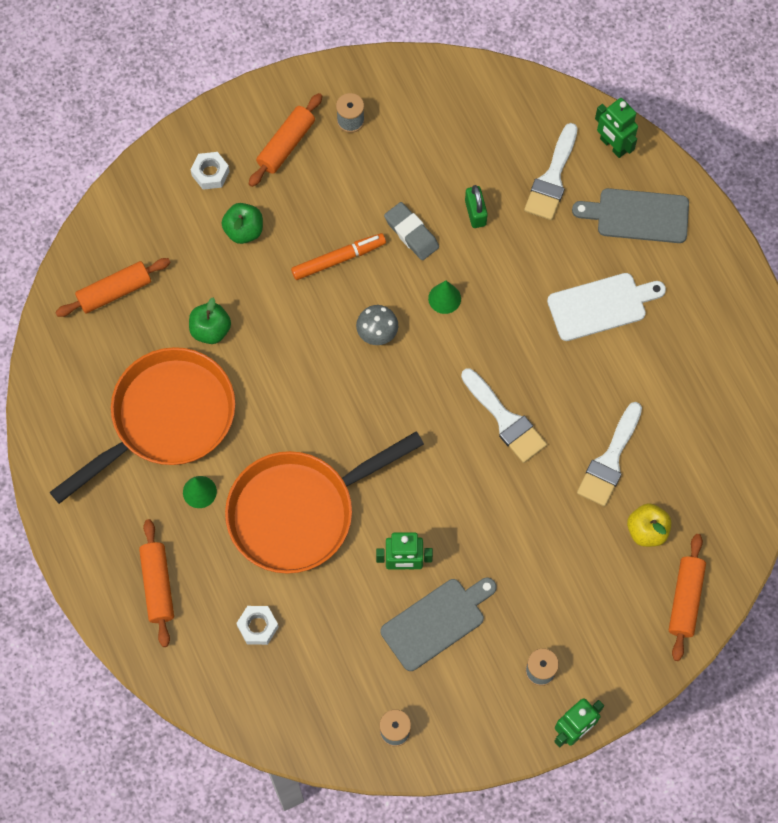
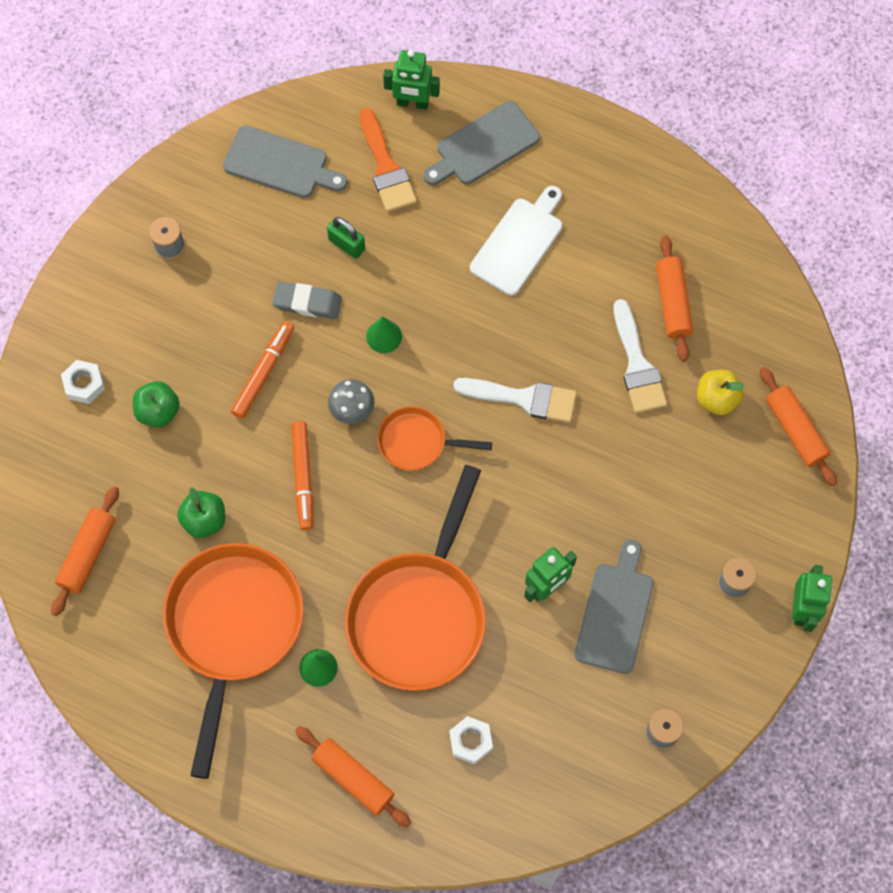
camera: 40 degrees left, 0 degrees up
orange rolling pin [249,93,322,187] -> orange rolling pin moved to [656,236,693,362]
white brush [524,123,577,220] -> orange brush [359,108,417,212]
none -> grey cutting board [223,125,347,198]
none -> orange marker [291,421,313,530]
none -> orange pan [377,406,492,470]

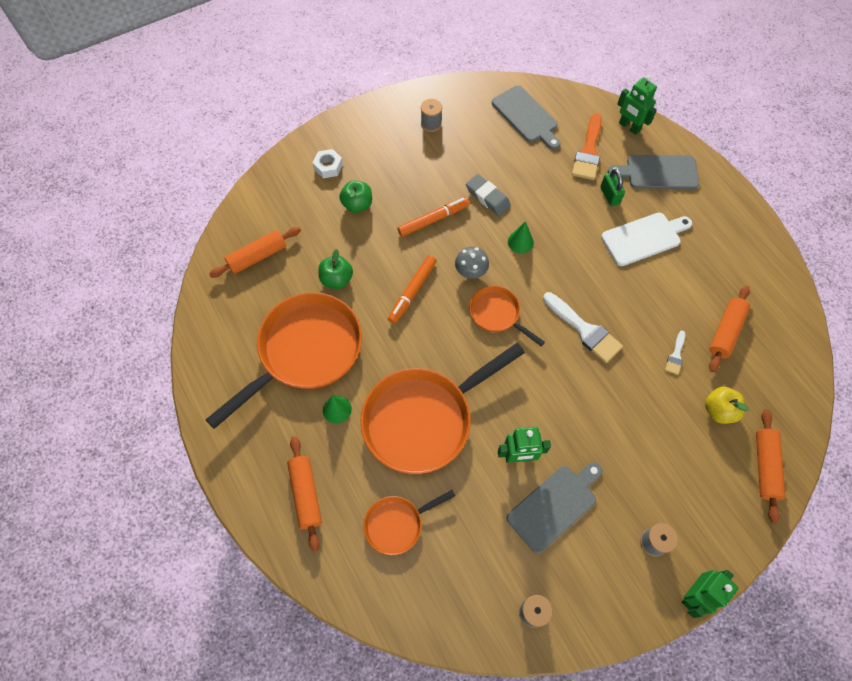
camera: 35 degrees right, 5 degrees down
green padlock [327,217,365,259] -> green padlock moved to [600,169,625,206]
white nut [449,716,493,764] -> orange pan [364,490,455,555]
white brush [613,299,667,413] -> white brush [665,331,685,375], size x0.52

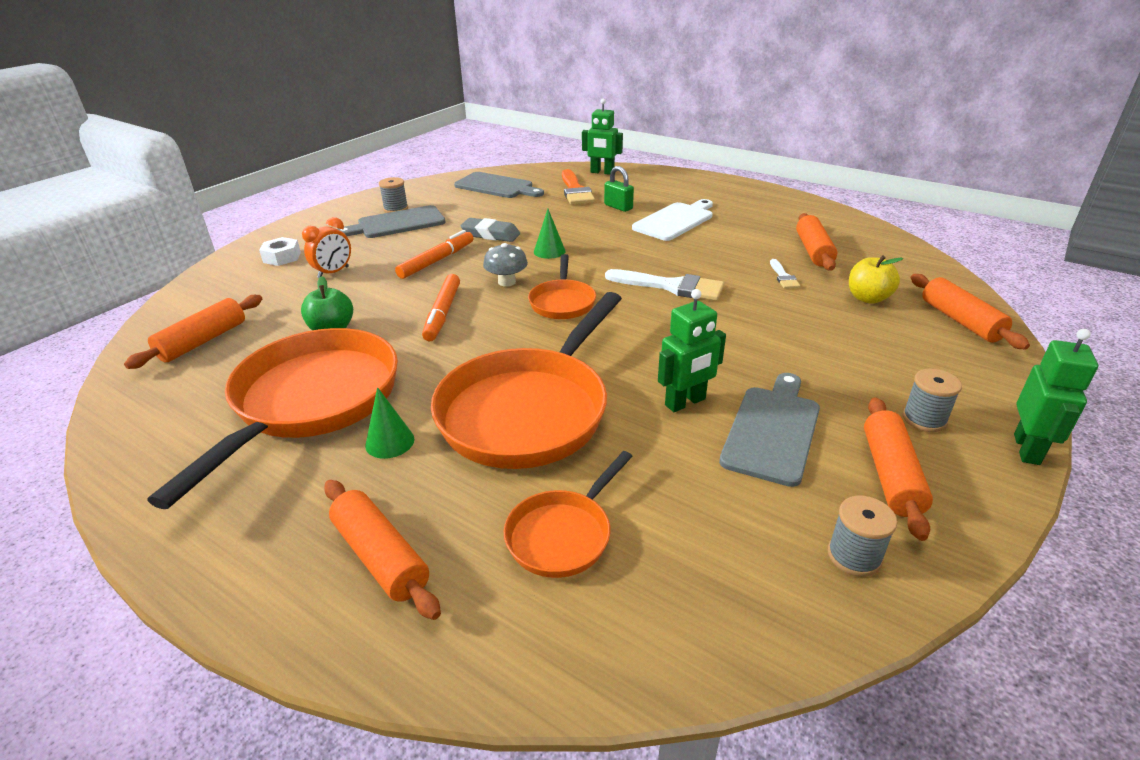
camera: 25 degrees left, 30 degrees down
green apple [339,180,372,213] -> orange clock [302,217,351,278]
orange pan [469,286,545,346] -> orange pan turned 105 degrees counterclockwise [528,254,596,319]
grey cutting board [608,155,699,189] -> grey cutting board moved to [337,205,446,238]
none -> orange rolling pin [864,397,933,541]

